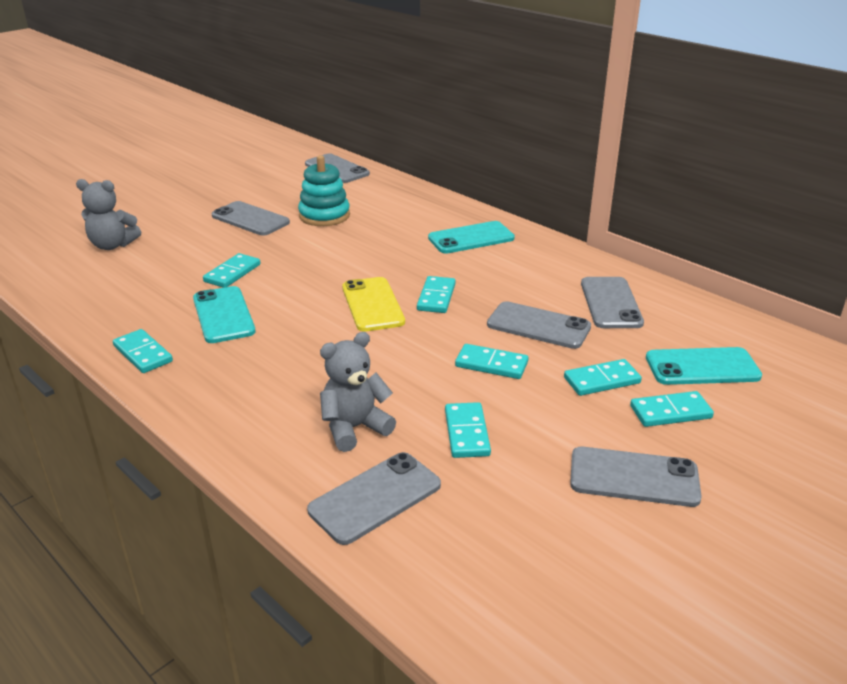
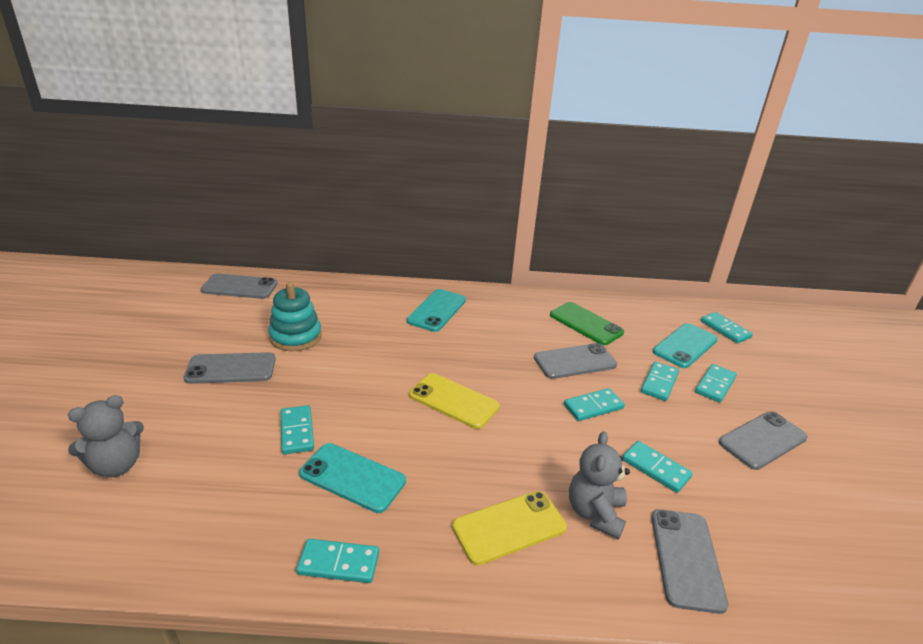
camera: 45 degrees left, 0 degrees up
turquoise domino [417,276,456,313] -> turquoise domino moved to [701,312,753,343]
grey phone [581,277,644,328] -> green phone [550,302,624,345]
none -> yellow phone [452,491,567,565]

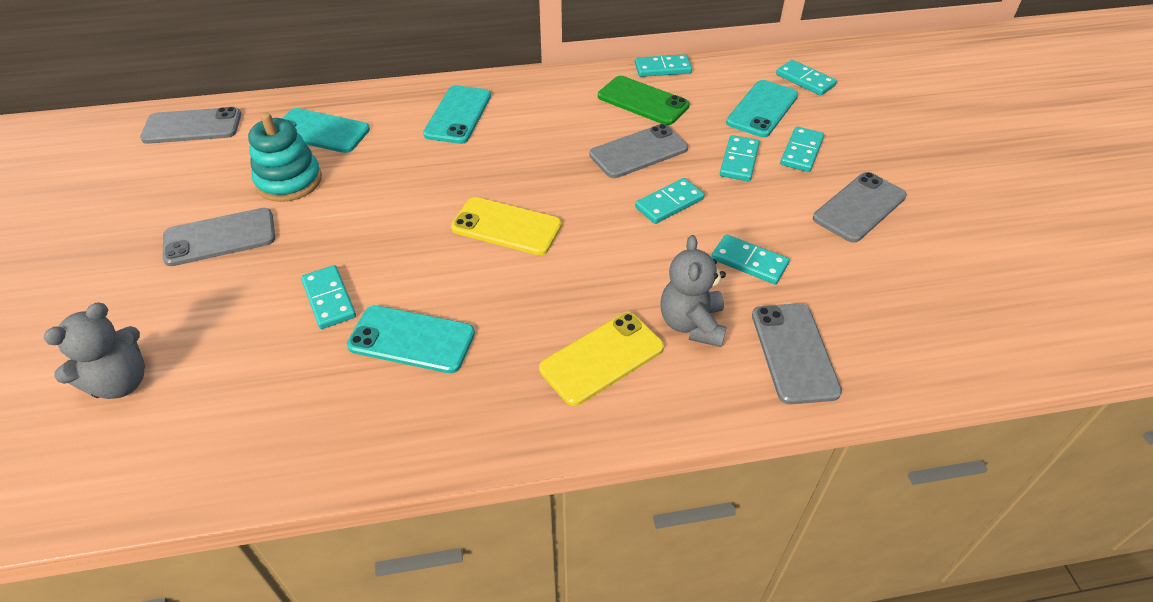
camera: 10 degrees left, 15 degrees up
turquoise domino [296,539,379,583] -> turquoise domino moved to [635,54,692,77]
none -> turquoise phone [282,108,370,153]

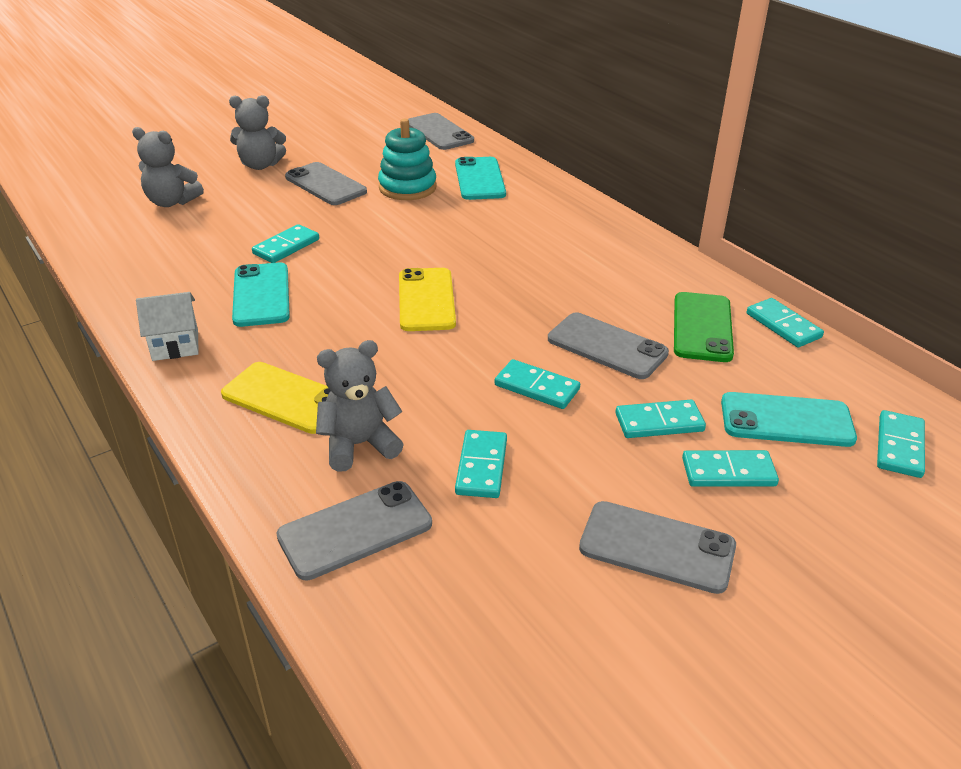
camera: 65 degrees right, 10 degrees down
turquoise phone [423,85,491,144] -> none
none -> white house [136,292,199,361]
none -> grey teddy bear [229,95,286,170]

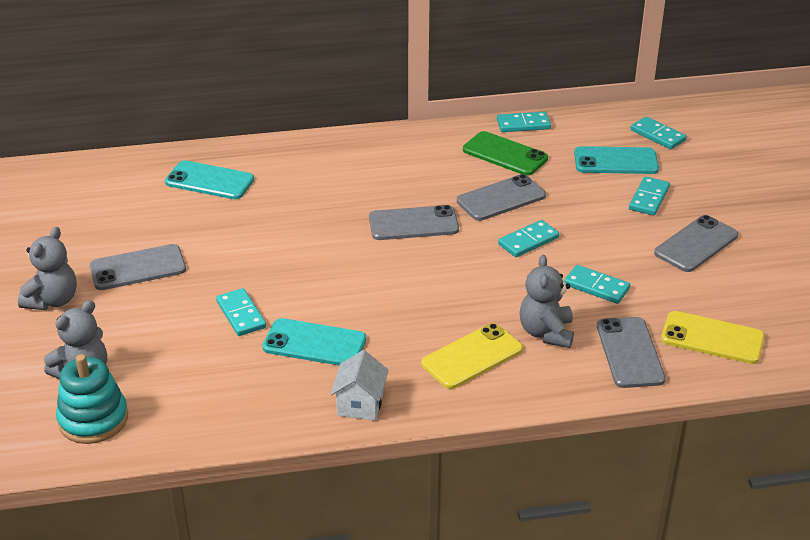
camera: 65 degrees left, 0 degrees up
turquoise stacking toy [378,119,436,200] -> turquoise stacking toy moved to [56,354,128,444]
yellow phone [399,268,456,331] -> yellow phone moved to [661,311,765,364]
grey phone [408,113,474,150] -> grey phone moved to [369,205,459,240]
turquoise domino [615,400,706,438] -> none
turquoise phone [721,392,857,447] -> turquoise phone turned 60 degrees clockwise [574,146,659,174]

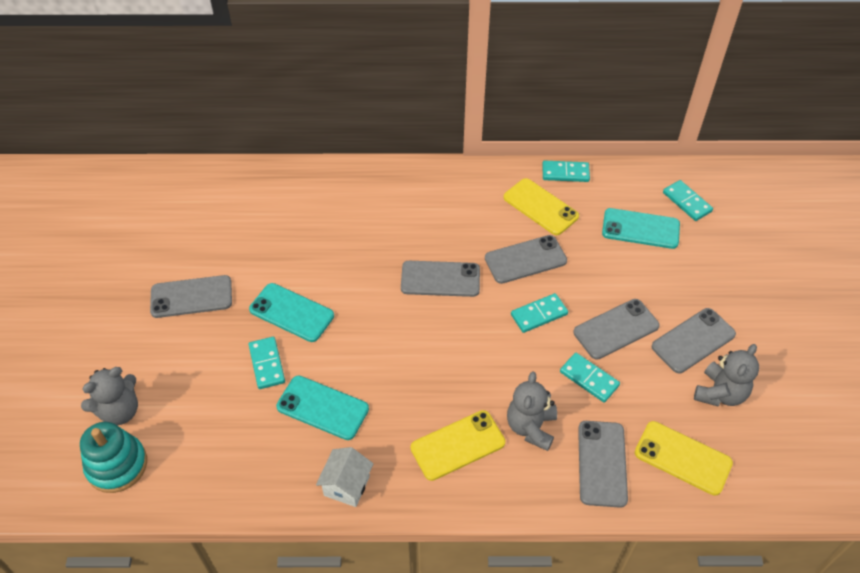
camera: 10 degrees right, 15 degrees up
grey teddy bear [18,227,77,310] -> grey teddy bear moved to [694,344,759,406]
turquoise phone [165,160,254,199] -> turquoise phone moved to [249,283,334,342]
green phone [463,131,548,176] -> yellow phone [504,178,579,235]
turquoise domino [629,177,670,215] -> none
none -> grey phone [573,299,660,360]

